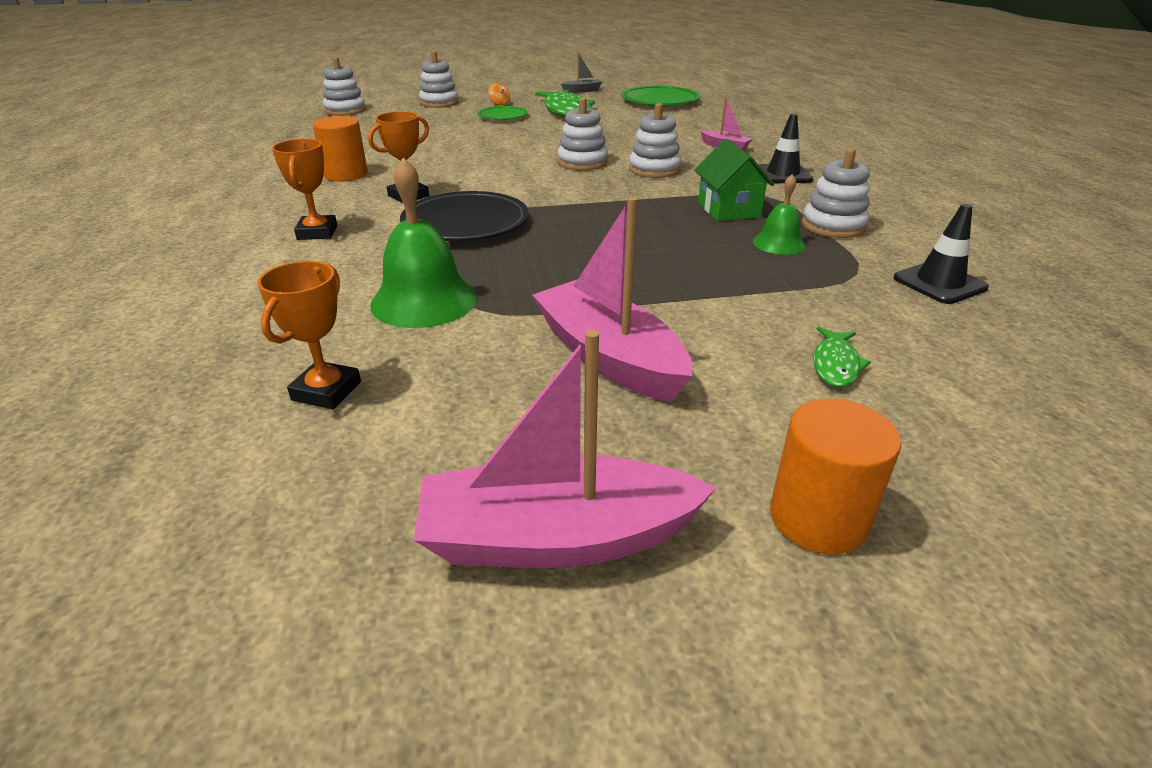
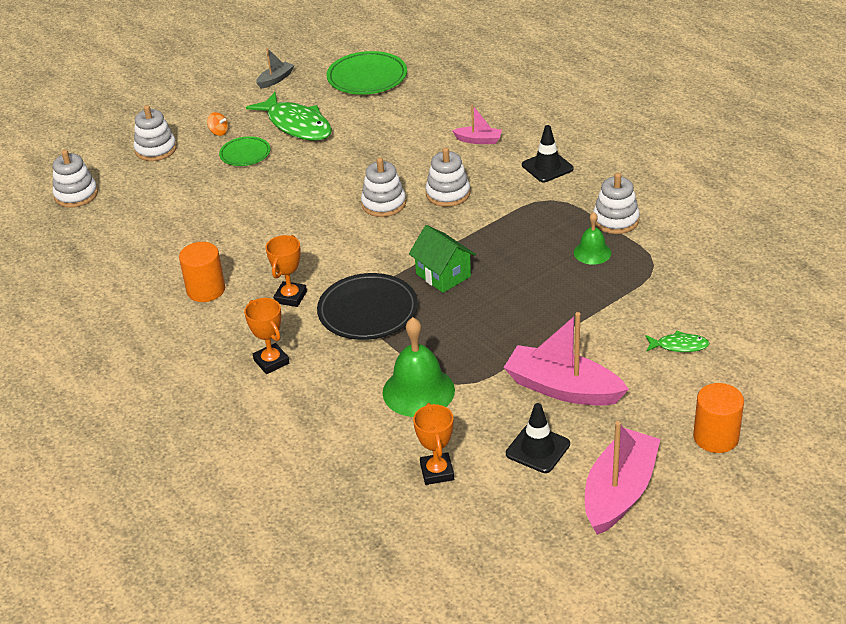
camera: 25 degrees left, 5 degrees up
pink boat [414,330,716,568] -> pink boat turned 150 degrees clockwise [585,421,660,535]
green house [695,139,774,221] -> green house moved to [409,225,476,293]
green fish [813,327,871,387] -> green fish turned 75 degrees counterclockwise [645,331,710,352]
black traffic cone [893,204,989,304] -> black traffic cone moved to [506,403,570,473]

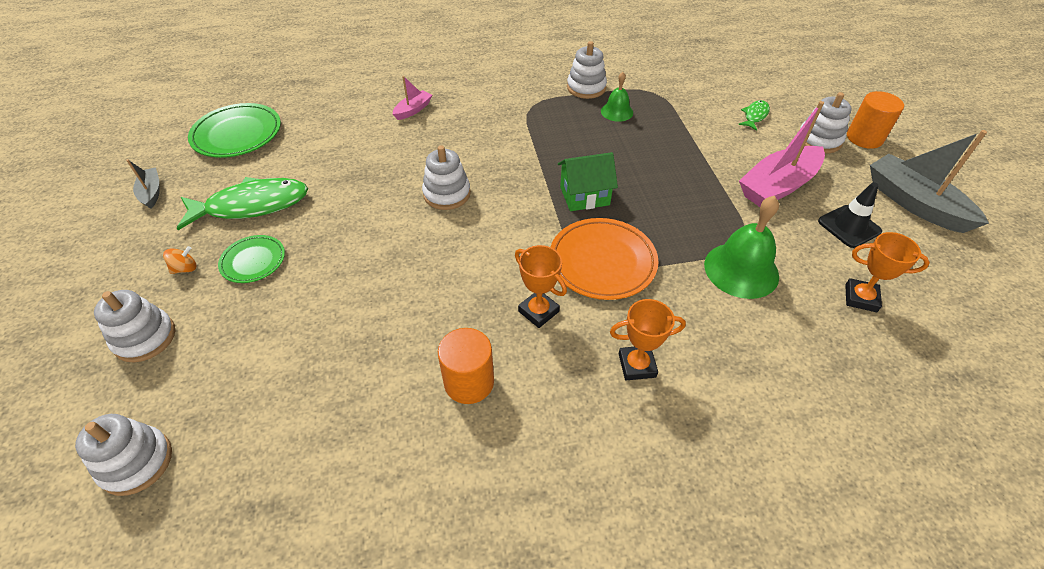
camera: 65 degrees left, 10 degrees up
black plate [317,273,418,340] -> orange plate [551,218,659,300]
white stacking toy [426,147,470,207] -> white stacking toy moved to [800,92,852,153]
black traffic cone [522,125,574,182] -> none
pink boat [585,421,660,535] -> grey boat [870,130,989,233]

